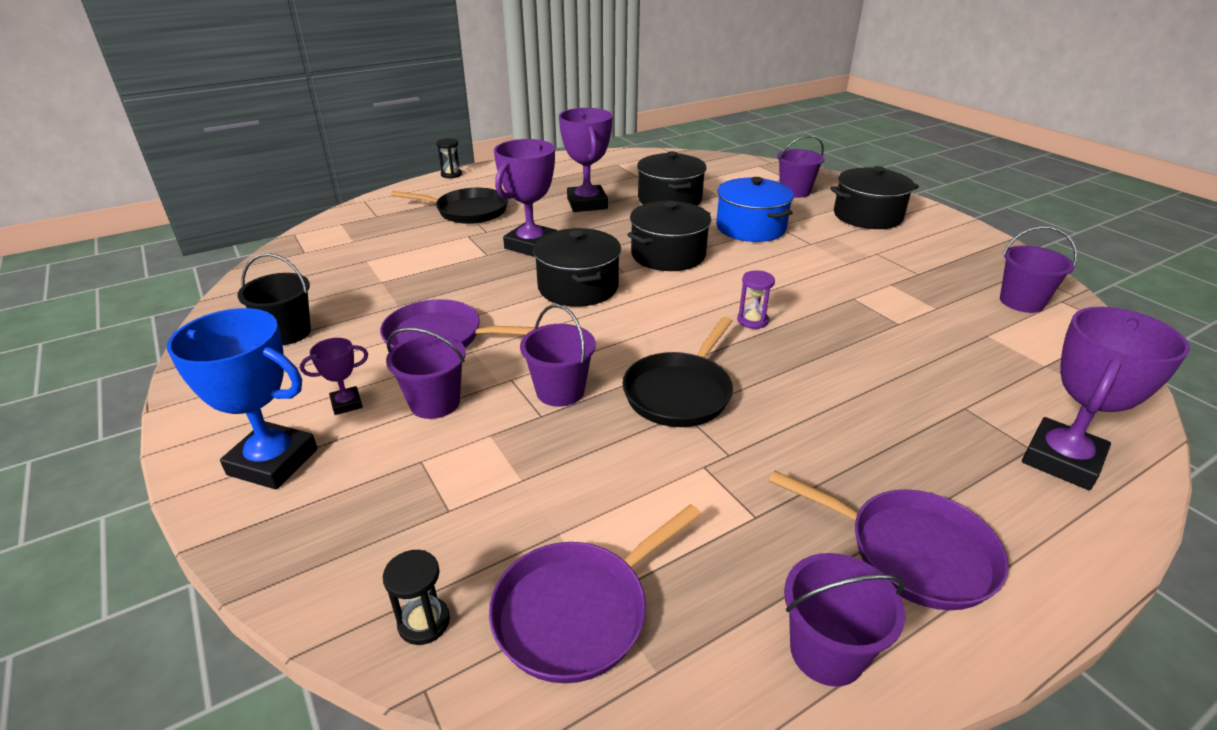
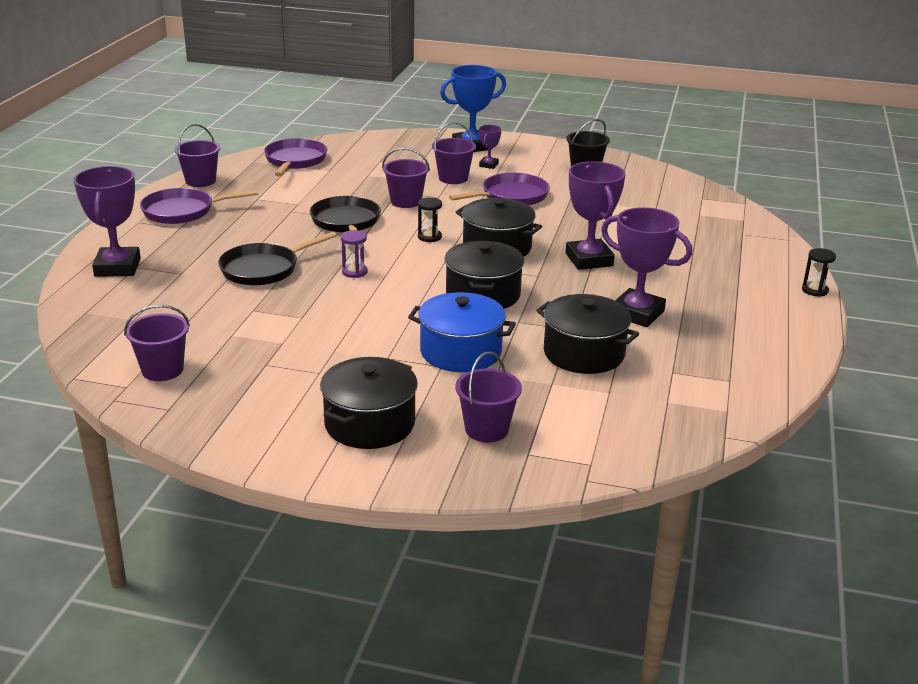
camera: 135 degrees right, 5 degrees down
black hourglass [383,550,450,645] -> black hourglass moved to [418,197,442,242]
black pan [391,188,508,224] -> black pan moved to [218,232,337,285]

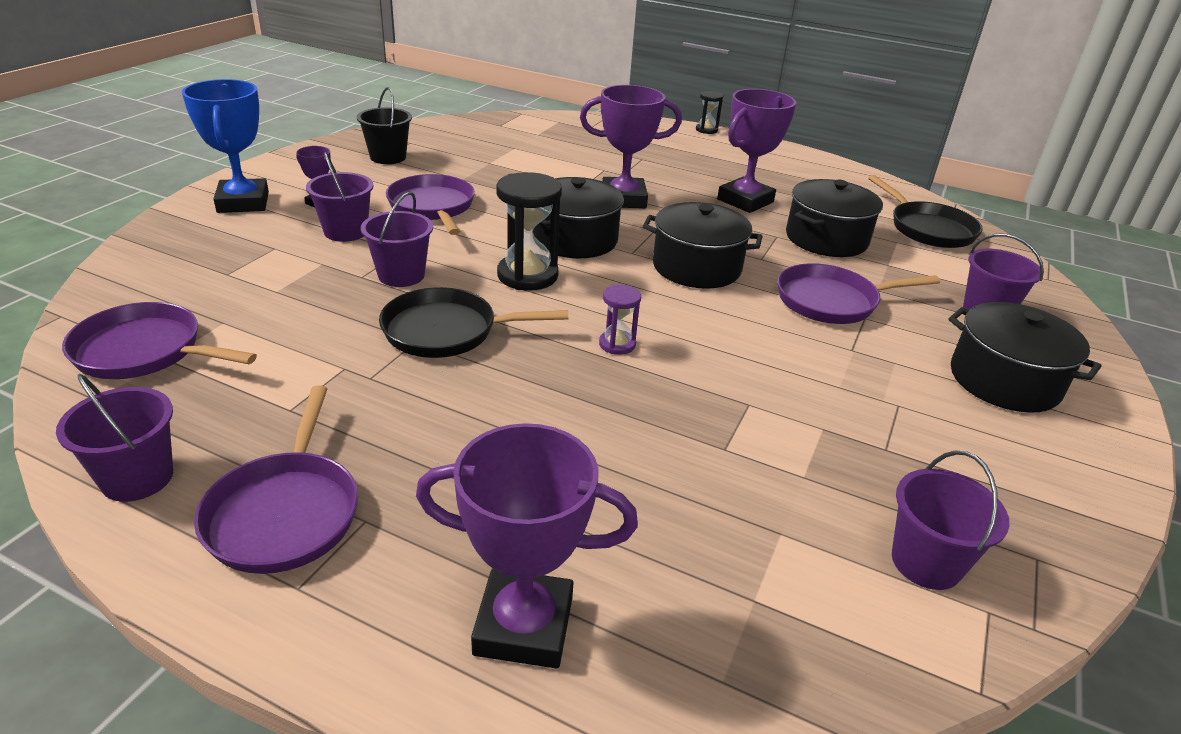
camera: 80 degrees left, 5 degrees up
black pan [218,232,337,285] -> black pan moved to [868,175,983,248]
blue pot [408,292,516,372] -> purple pan [777,263,940,324]
black hourglass [418,197,442,242] -> black hourglass [496,172,562,290], size x1.85

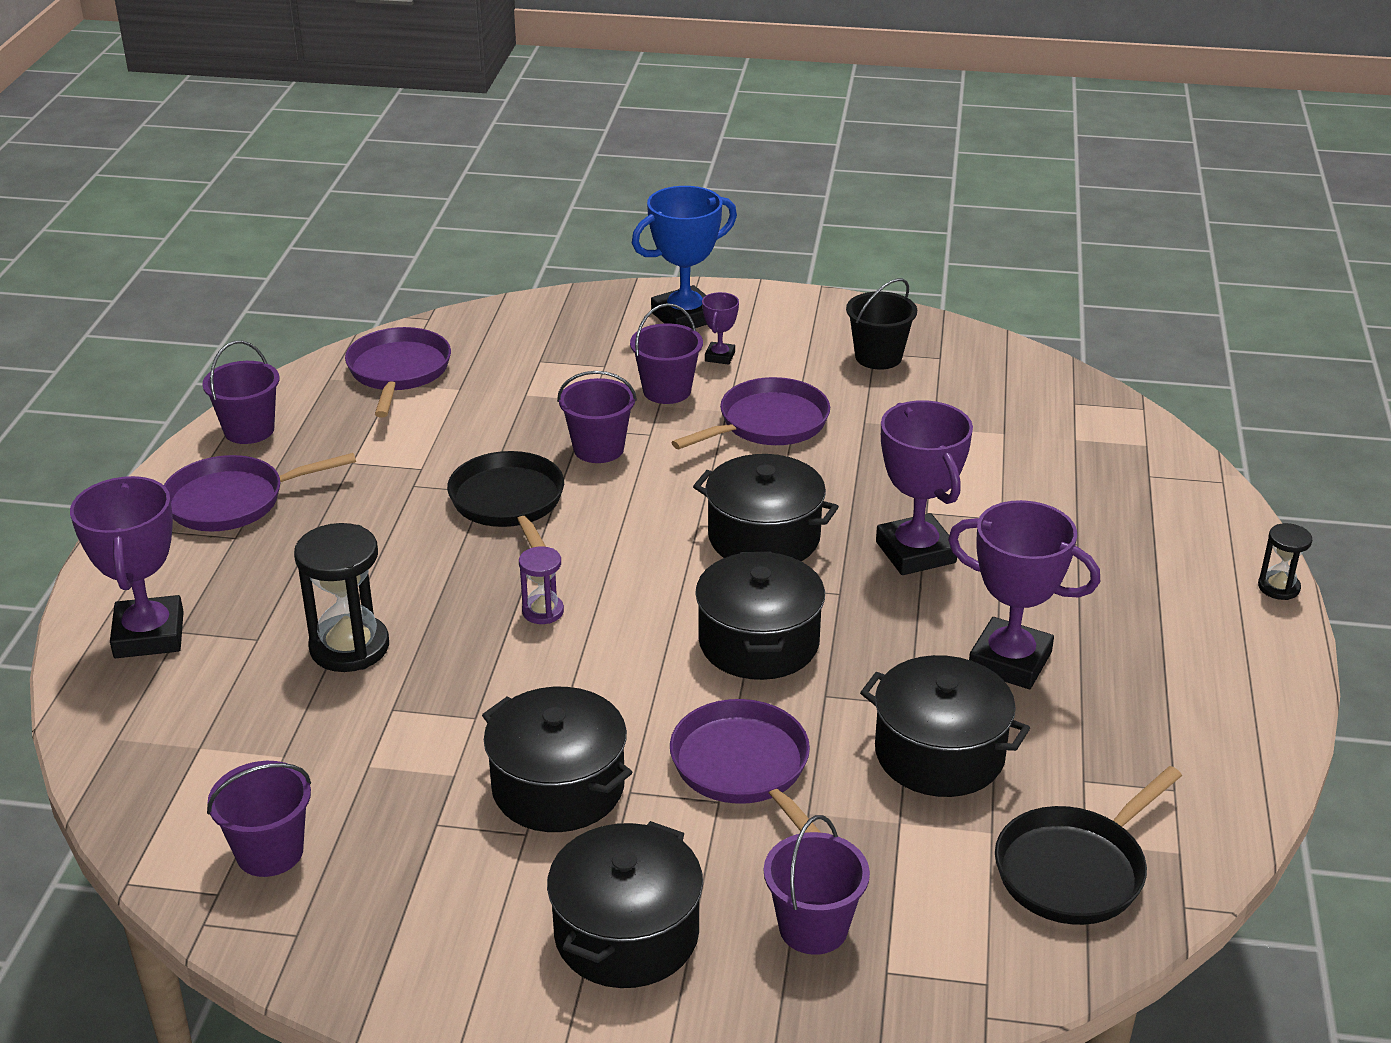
camera: 75 degrees right, 0 degrees up
black hourglass [496,172,562,290] -> black hourglass moved to [294,523,389,672]
none -> black pot [482,687,632,832]

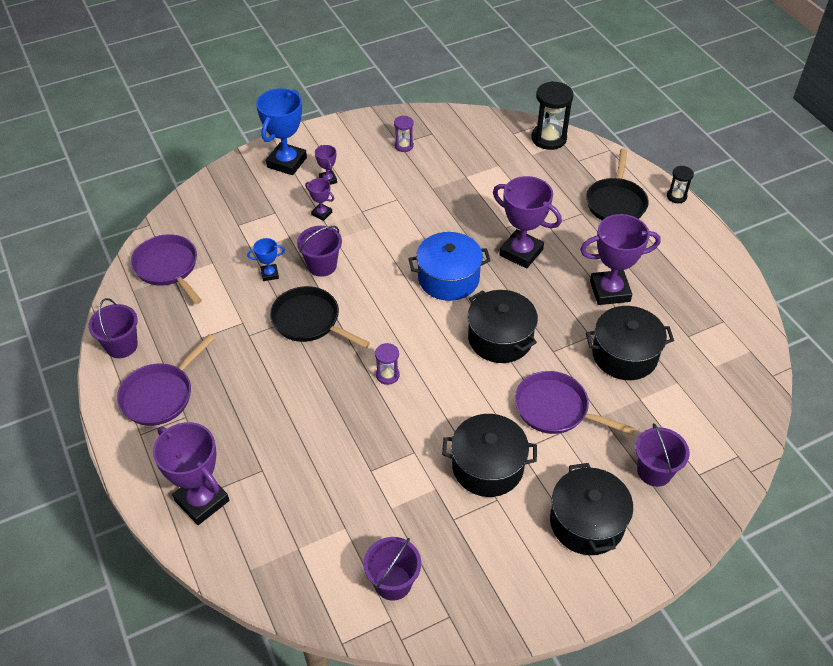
camera: 35 degrees left, 15 degrees up
black hourglass [294,523,389,672] -> black hourglass moved to [531,81,574,150]
purple bucket [630,303,703,404] -> purple trophy [305,178,334,221]
purple pan [671,377,830,449] -> none
black pot [693,454,839,561] -> blue pot [408,232,491,301]
black bucket [846,278,917,370] -> purple hourglass [394,115,414,152]
black pan [995,766,1182,925] -> black pan moved to [586,149,649,220]
none -> blue trophy [247,238,285,281]

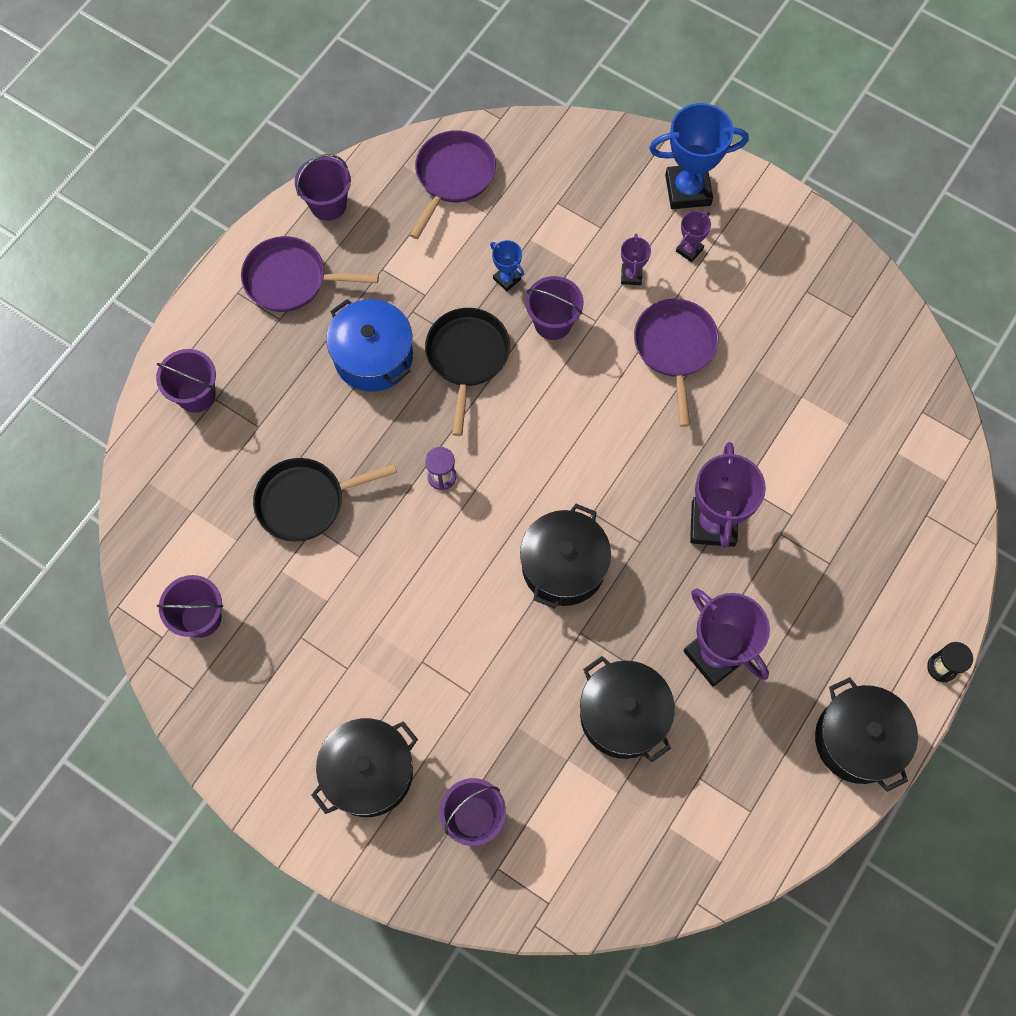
camera: 60 degrees right, 20 degrees up
purple trophy [153,422,229,525] -> purple bucket [156,349,216,413]
purple hourglass [394,115,414,152] -> none
blue pot [408,232,491,301] -> blue pot moved to [326,299,413,392]
black pot [442,414,537,497] -> black pot moved to [815,677,918,792]
purple pan [515,371,635,435] -> purple pan moved to [634,299,719,427]
black hourglass [531,81,574,150] -> none
black pan [586,149,649,220] -> black pan moved to [253,458,397,542]

